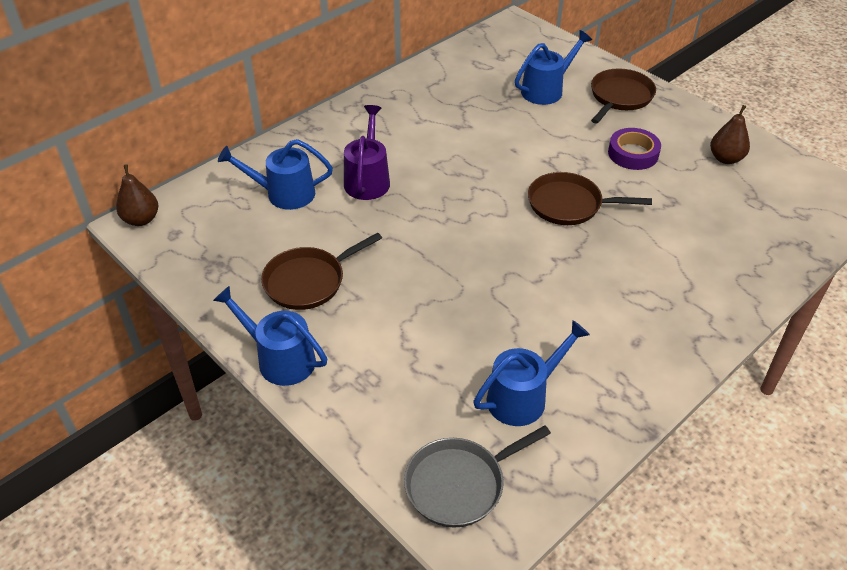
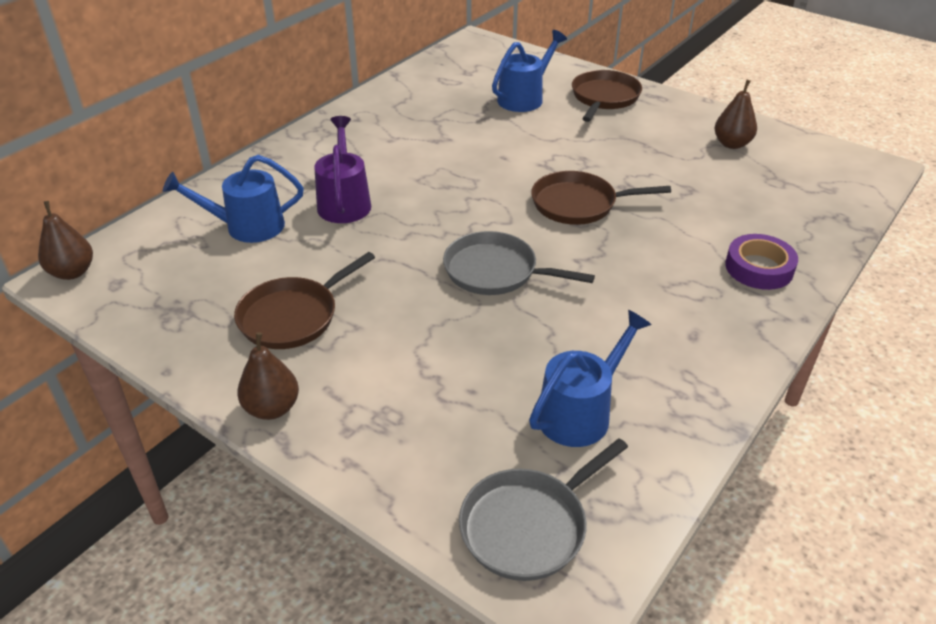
camera: 10 degrees left, 5 degrees down
blue watering can [213,286,327,386] -> brown pear [237,332,299,420]
purple tape [608,128,661,170] -> purple tape moved to [725,234,798,290]
none -> grey pan [443,231,595,295]

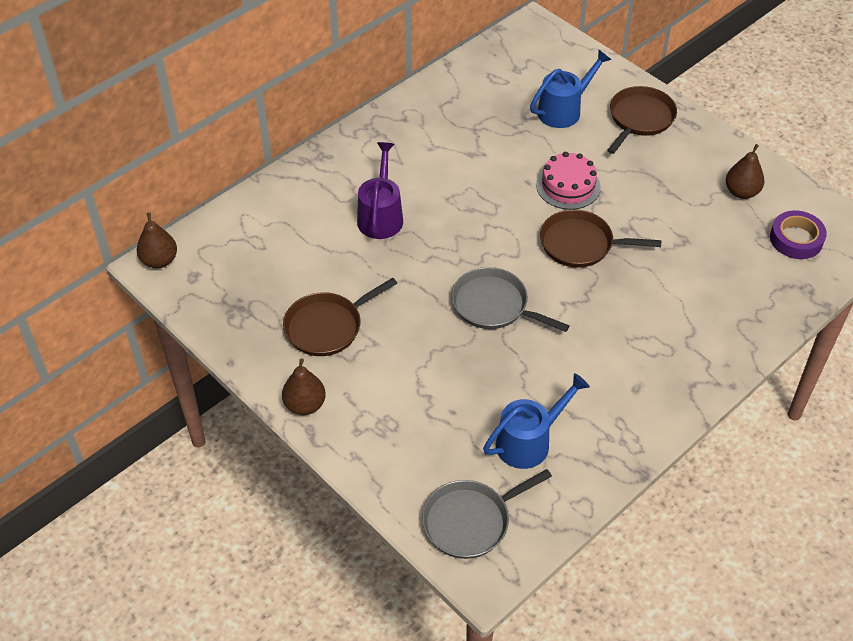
camera: 10 degrees right, 10 degrees up
blue watering can [163,155,304,243] -> none
purple tape [725,234,798,290] -> purple tape moved to [770,210,827,259]
none -> pink cake [536,152,601,210]

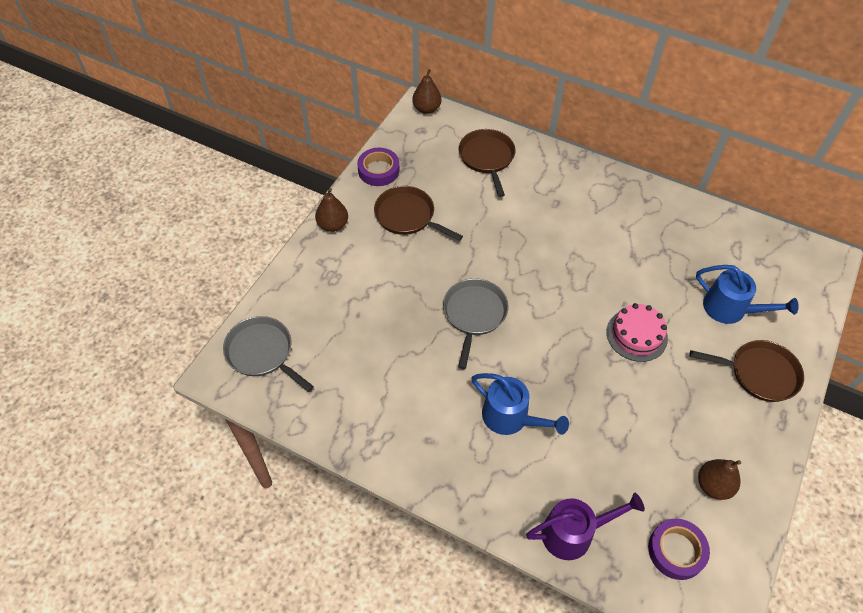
camera: 70 degrees right, 5 degrees up
purple watering can [357,142,403,239] -> purple watering can moved to [526,493,645,560]
blue watering can [483,373,590,469] -> blue watering can moved to [471,373,569,435]
brown pan [540,209,662,268] -> brown pan moved to [459,129,516,197]
none -> purple tape [357,148,400,186]

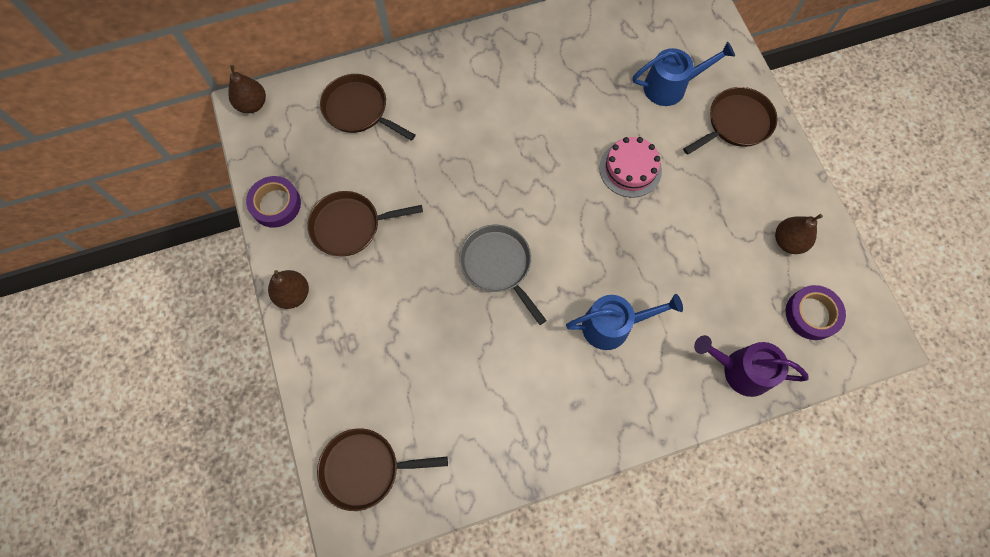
camera: 45 degrees left, 15 degrees up
grey pan [223,316,314,392] -> brown pan [317,428,448,511]
purple watering can [526,493,645,560] -> purple watering can turned 105 degrees counterclockwise [694,335,809,397]

